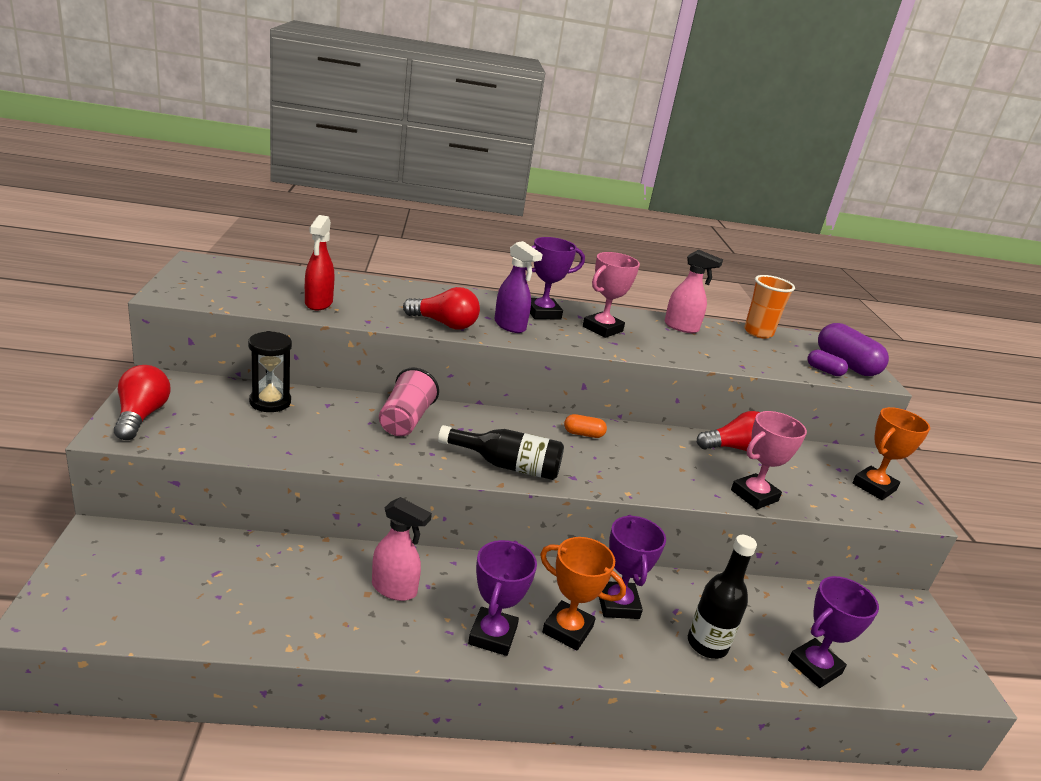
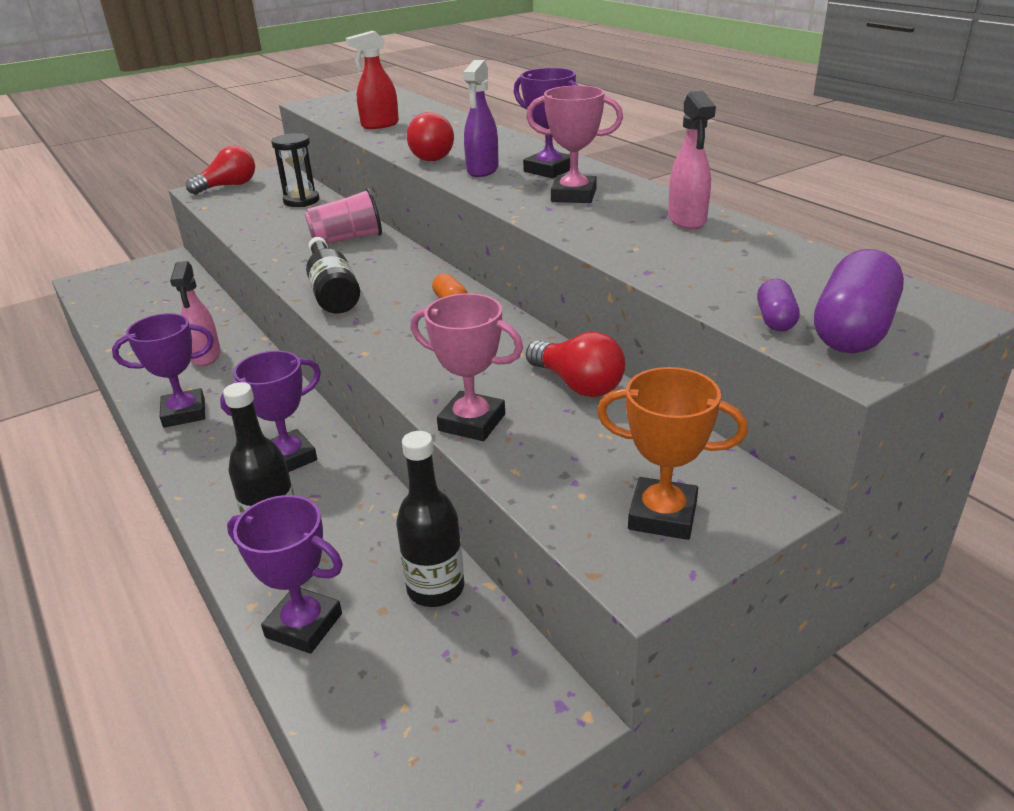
camera: 65 degrees right, 5 degrees up
orange trophy [540,537,626,651] -> none
orange cup [744,275,795,339] -> none
none -> black bottle [396,431,464,607]

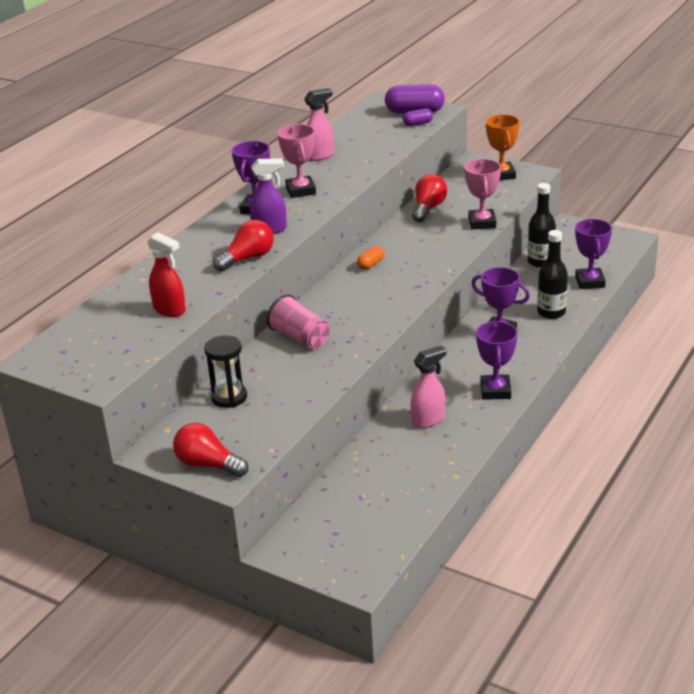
camera: 115 degrees left, 0 degrees up
purple trophy [112,313,214,428] -> purple trophy turned 45 degrees clockwise [476,321,518,400]
black bottle [306,237,360,314] -> none

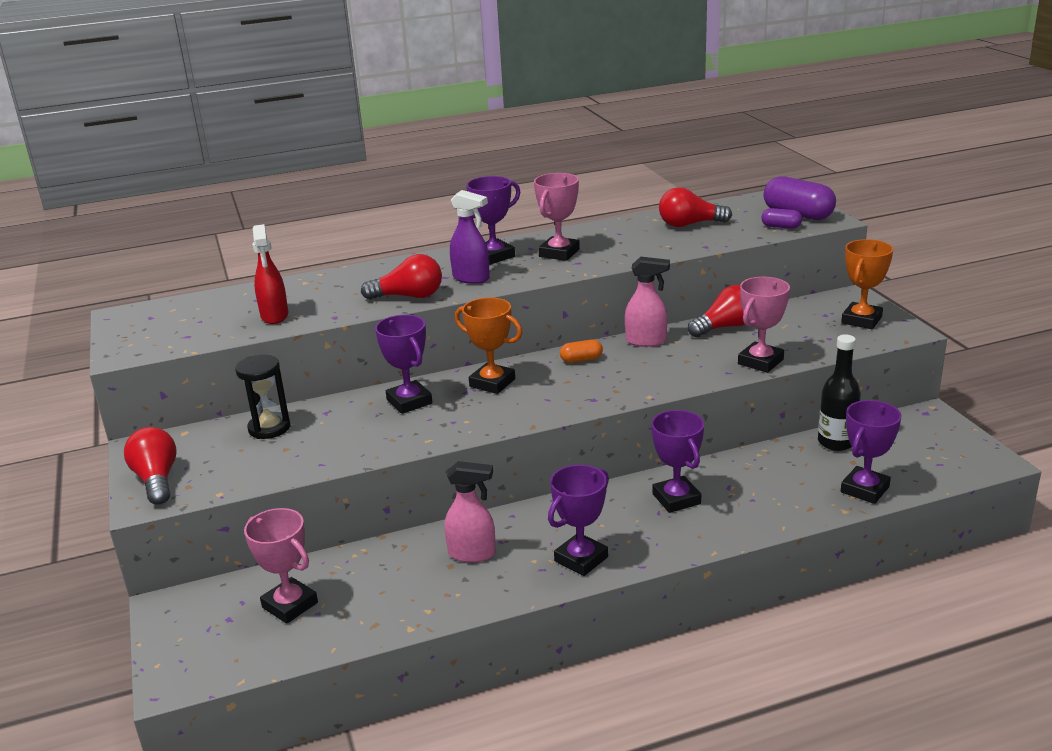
camera: 40 degrees right, 5 degrees down
pink cup [267,294,330,349] -> purple trophy [375,315,432,414]
pink spray bottle [304,88,334,161] -> pink spray bottle moved to [625,256,670,347]
black bottle [537,230,568,319] -> none
none -> pink trophy [244,508,318,624]
none -> orange trophy [455,297,522,394]
none -> red light bulb [659,187,732,227]

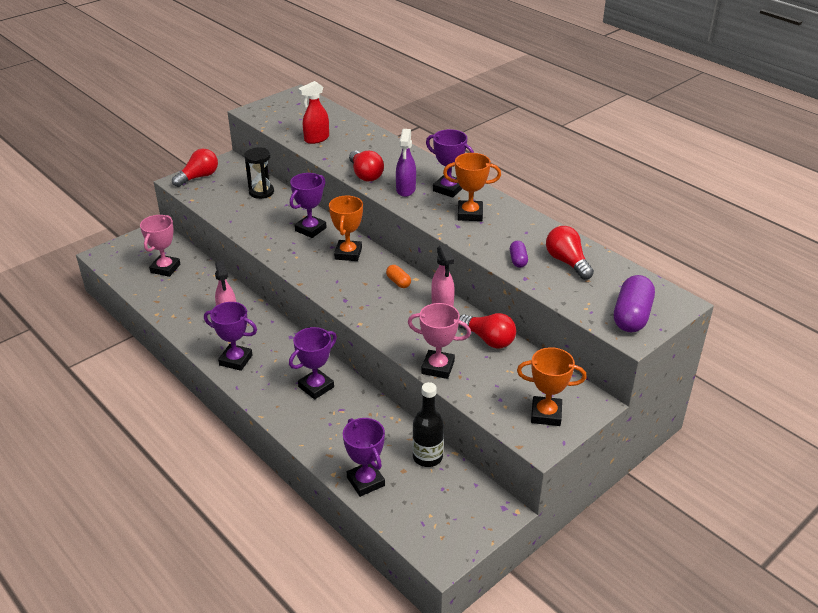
camera: 65 degrees right, 10 degrees up
pink trophy [534,173,580,261] -> orange trophy [443,153,501,221]
purple capsule [761,208,802,229] -> purple capsule moved to [510,241,528,268]
purple trophy [841,400,902,504] -> purple trophy turned 45 degrees clockwise [343,418,385,497]

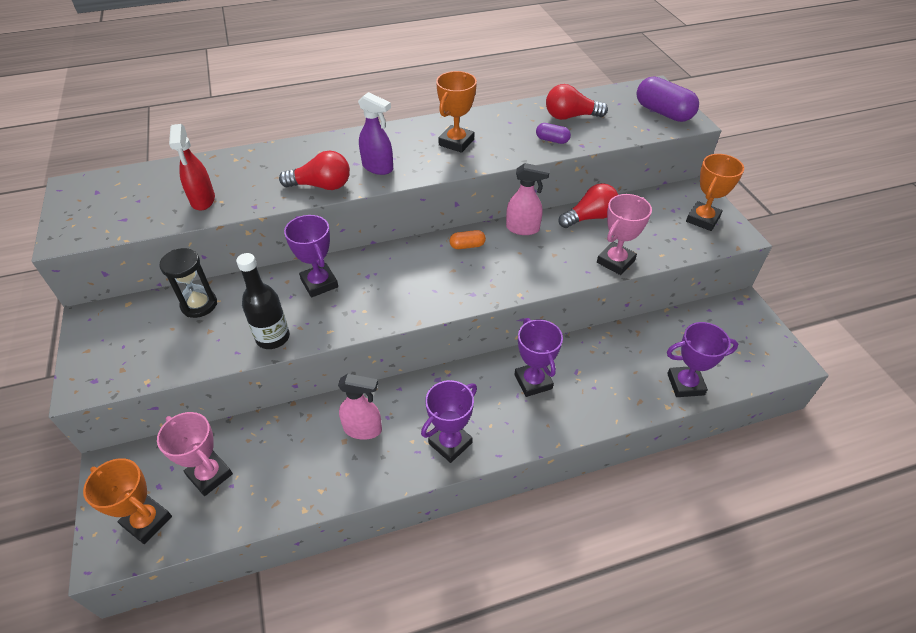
camera: 65 degrees left, 10 degrees up
red light bulb [172,149,218,187] -> none
orange trophy [329,196,363,261] -> orange trophy moved to [83,458,172,544]
black bottle [412,382,444,467] -> black bottle moved to [236,253,290,349]
purple trophy [426,129,474,198] -> none

